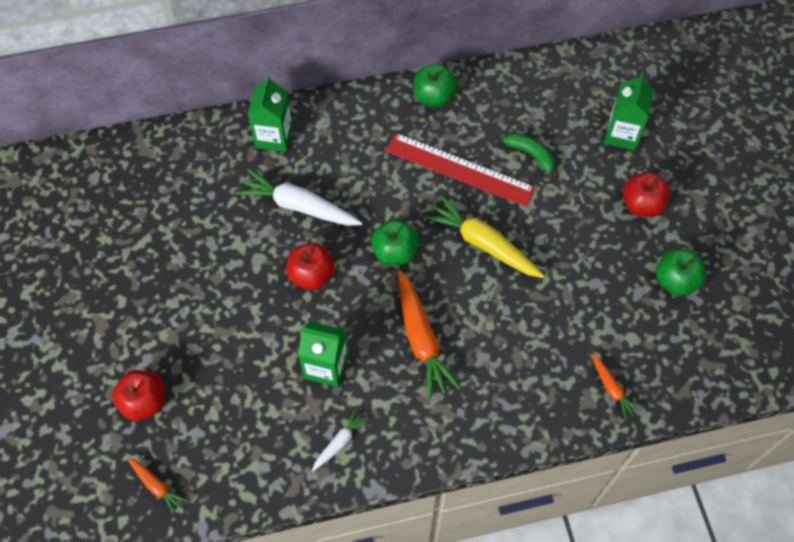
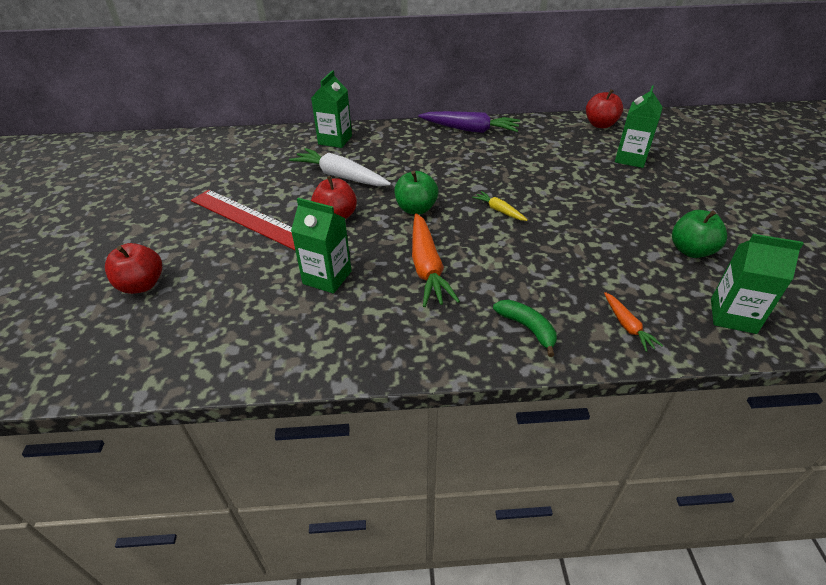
camera: 10 degrees right, 20 degrees down
orange carrot [127,458,188,515] -> none
white carrot [312,409,369,472] -> none
red ruler [386,133,536,207] -> red ruler moved to [191,190,295,250]
green apple [414,64,457,107] -> purple carrot [418,111,520,133]
yellow carrot [424,195,545,278] -> yellow carrot [472,191,528,221], size x0.51
green banana [503,133,555,180] -> green banana moved to [493,300,557,357]
red apple [623,172,670,217] -> red apple moved to [586,89,623,128]
none -> green carton [711,234,804,334]

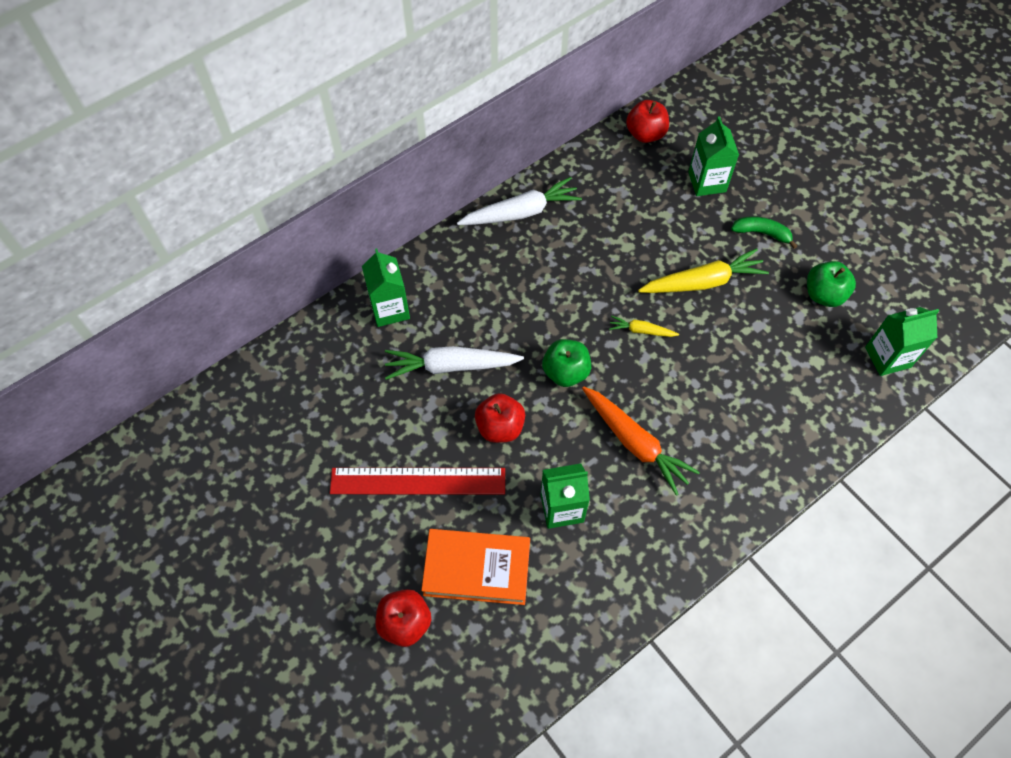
camera: 35 degrees left, 20 degrees up
purple carrot [418,111,520,133] -> white carrot [457,177,582,225]
green banana [493,300,557,357] -> green banana moved to [731,216,797,249]
orange carrot [604,292,663,352] -> none
none -> orange book [421,529,530,605]
none -> yellow carrot [638,248,769,293]

